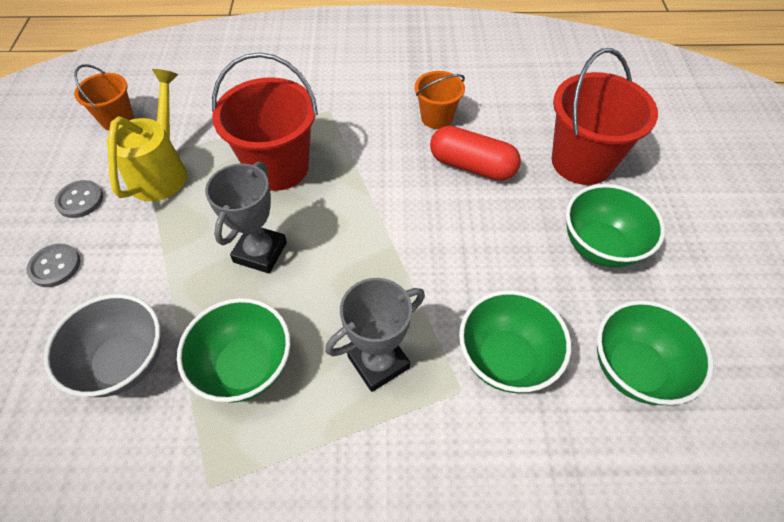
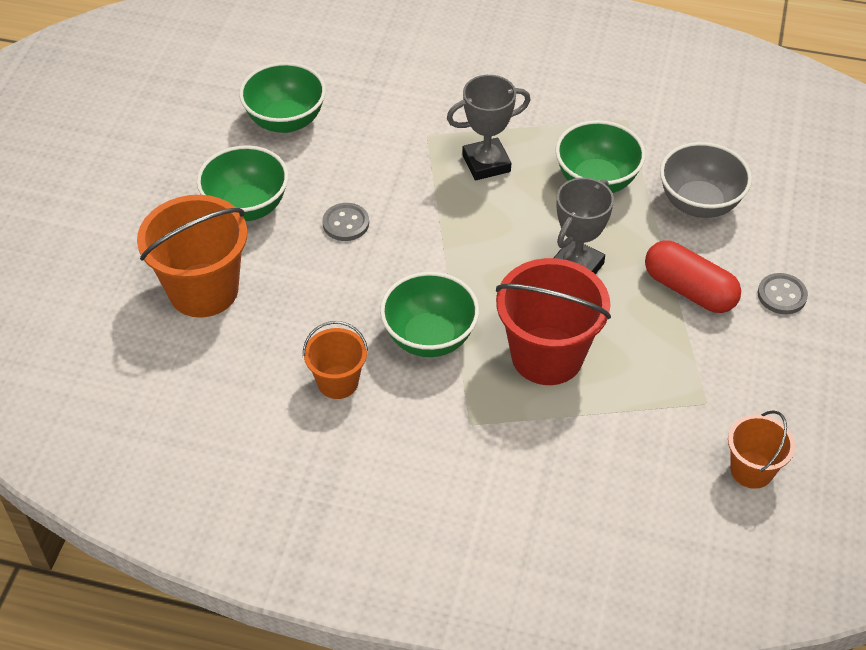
camera: 165 degrees left, 5 degrees down
grey button [54,180,103,218] -> grey button moved to [322,203,369,241]
yellow watering can [107,69,187,201] -> none
red capsule [430,126,521,181] -> red capsule moved to [645,241,741,313]
green bowl [459,290,571,393] -> green bowl moved to [380,272,479,357]
red bucket [552,48,658,185] -> orange bucket [137,195,247,318]

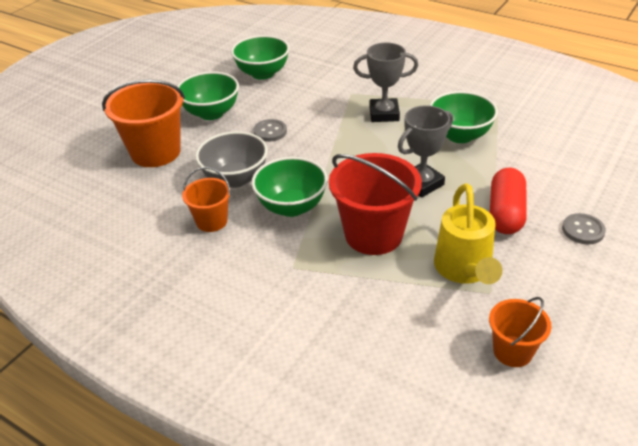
camera: 20 degrees right, 10 degrees down
red capsule [645,241,741,313] -> red capsule turned 45 degrees clockwise [490,168,527,234]
grey bowl [660,142,752,218] -> grey bowl moved to [195,131,268,188]
none -> yellow watering can [434,183,502,284]

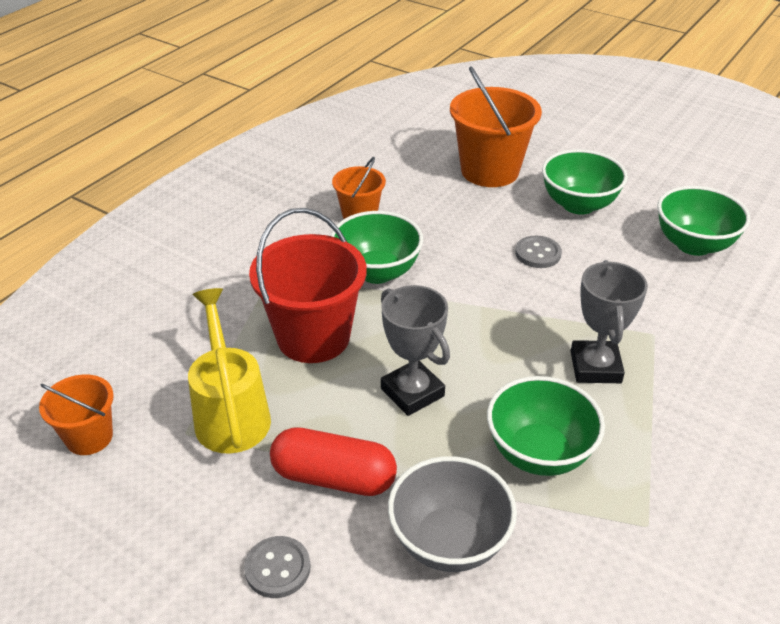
camera: 90 degrees right, 0 degrees up
grey bowl [195,131,268,188] -> grey bowl moved to [388,456,517,572]
yellow watering can [434,183,502,284] -> yellow watering can turned 75 degrees clockwise [188,288,271,454]

